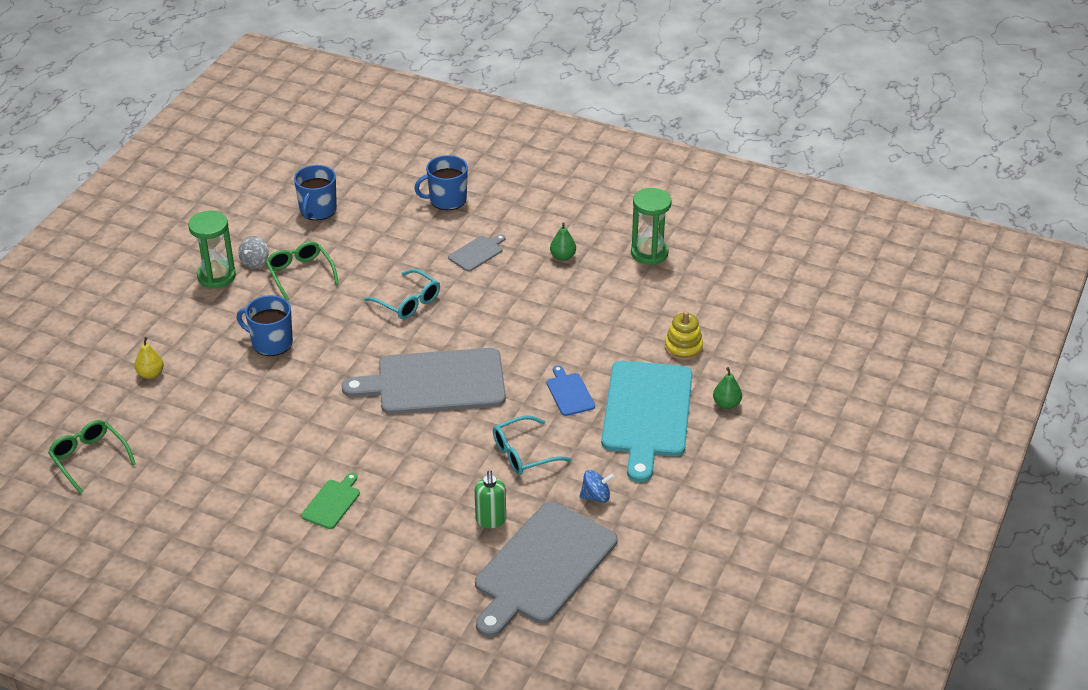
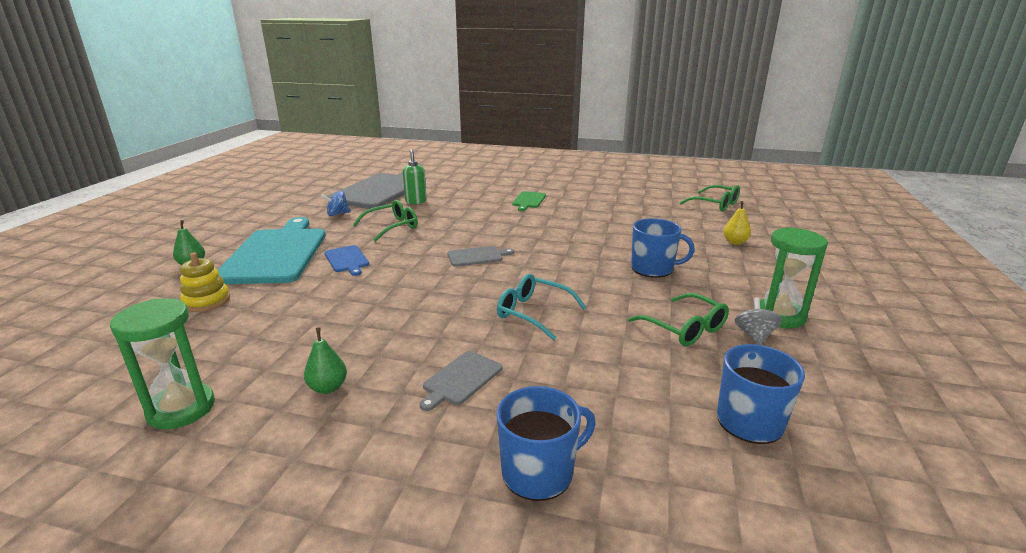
camera: 170 degrees right, 15 degrees down
grey cutting board [342,348,506,415] -> grey cutting board [447,246,514,267], size x0.43
turquoise glasses [493,415,572,475] -> green glasses [353,200,418,242]

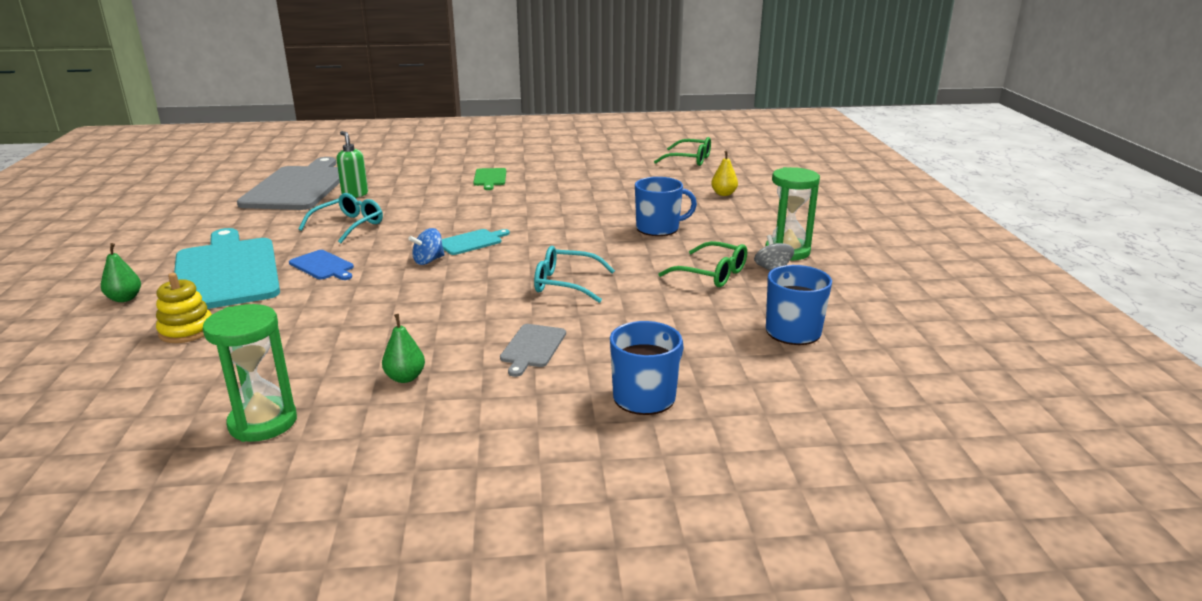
camera: 20 degrees left, 0 degrees up
blue spinning top [321,191,351,216] -> blue spinning top moved to [408,228,445,265]
green glasses [353,200,418,242] -> turquoise glasses [299,193,383,243]
grey cutting board [447,246,514,267] -> turquoise cutting board [442,229,510,255]

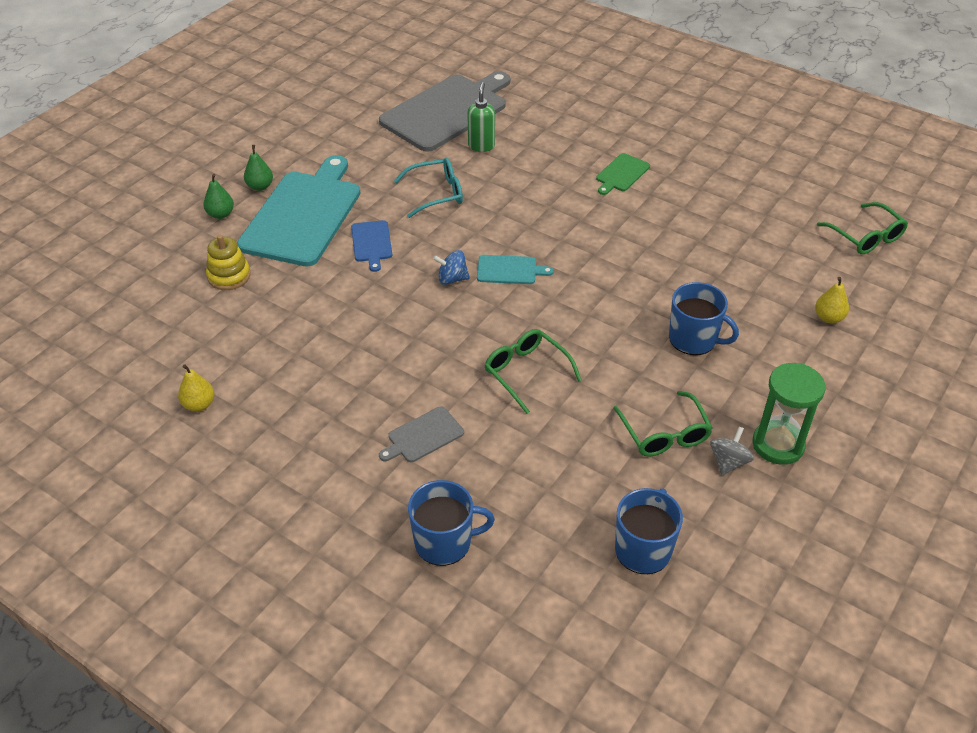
camera: 40 degrees right, 20 degrees up
green hourglass [203,304,297,442] -> yellow pear [178,364,214,412]
green pear [382,314,425,383] -> green pear moved to [244,145,273,191]
turquoise glasses [534,246,615,303] -> green glasses [484,329,582,414]

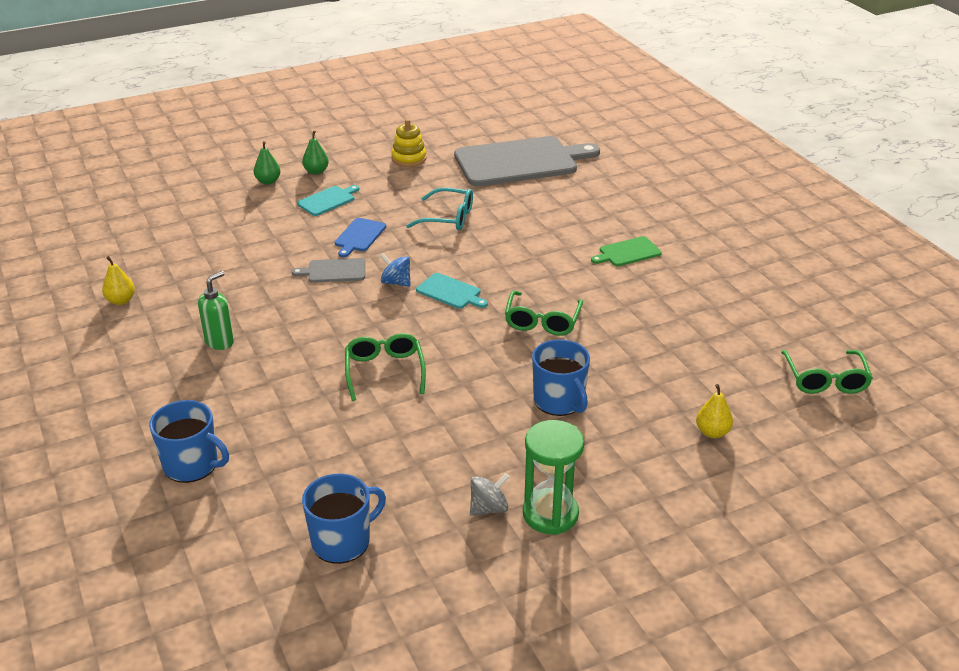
camera: 30 degrees right, 10 degrees down
yellow stacking toy [206,235,251,290] -> yellow stacking toy moved to [391,119,427,167]
turquoise cutting board [237,155,360,266] -> turquoise cutting board [297,185,359,216], size x0.43
grey cutting board [379,406,464,462] -> grey cutting board moved to [292,258,365,283]
green soap dispenser [467,82,495,152] -> green soap dispenser moved to [198,271,234,350]
green glasses [613,391,713,457] -> green glasses moved to [505,291,583,336]

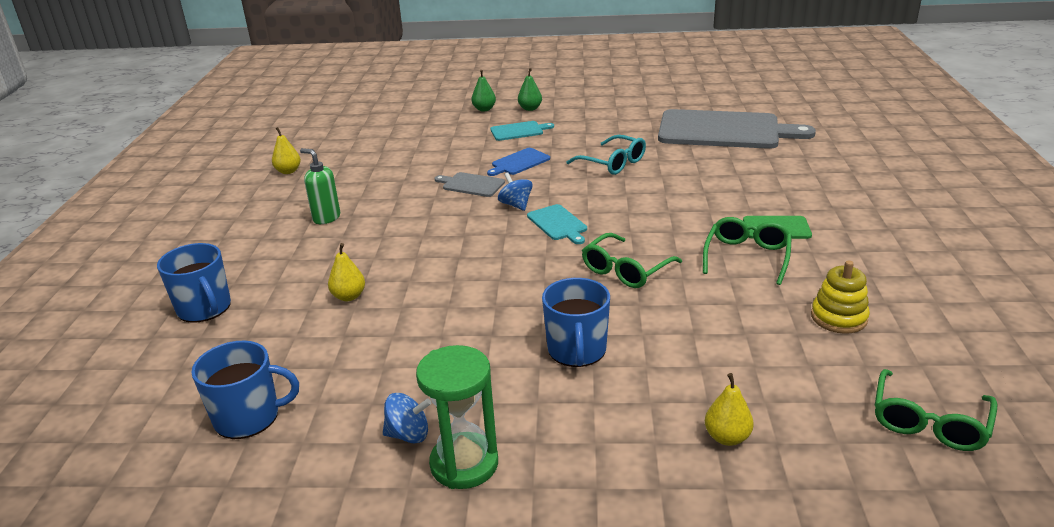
camera: 30 degrees right, 5 degrees down
green soap dispenser [198,271,234,350] -> green soap dispenser turned 120 degrees counterclockwise [300,148,340,224]
green glasses [345,333,426,401] -> green glasses moved to [703,217,792,285]
yellow stacking toy [391,119,427,167] -> yellow stacking toy moved to [811,261,870,334]
grey spinning top [470,473,509,516] -> blue spinning top [383,393,431,444]
none -> yellow pear [328,243,365,301]

